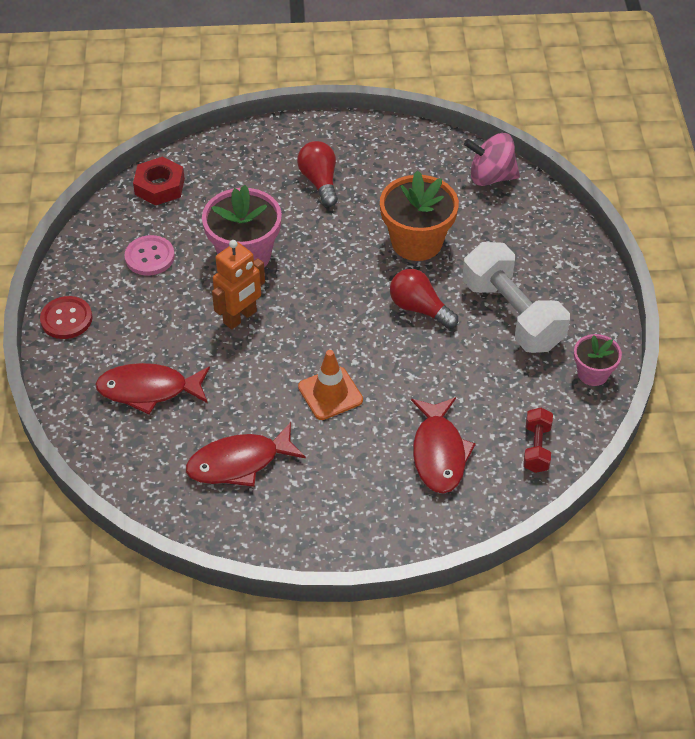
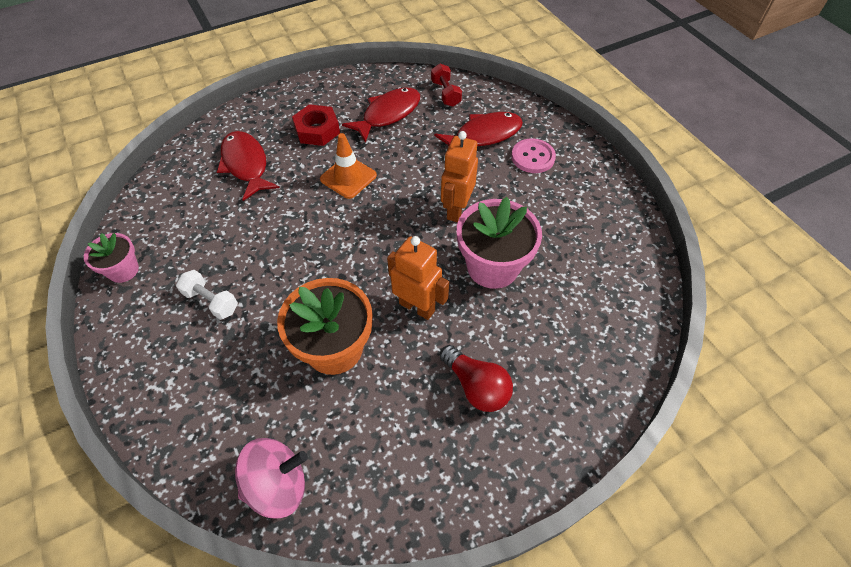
camera: 155 degrees right, 5 degrees up
red button [40,296,93,339] -> none
pink button [125,235,175,276] -> pink button moved to [511,139,556,173]
red nut [133,157,185,206] -> red nut moved to [292,104,340,146]
red light bulb [390,269,458,329] -> none
white dumbbell [463,242,570,353] -> white dumbbell [176,270,238,320], size x0.48
red dumbbell [523,408,553,473] -> red dumbbell moved to [431,64,462,107]
none -> orange robot [387,236,449,320]

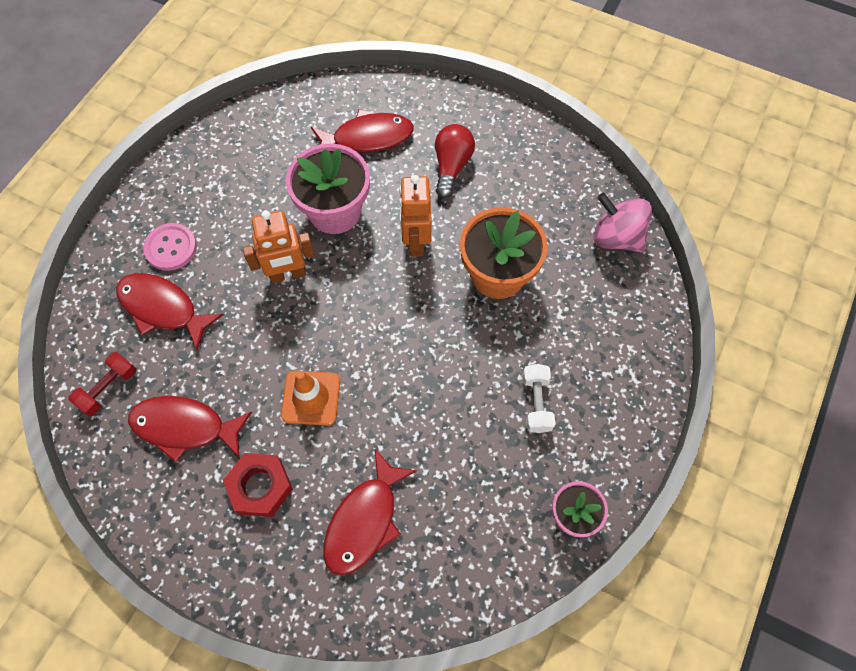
camera: 125 degrees left, 10 degrees up
none -> red fish [311,109,414,153]

